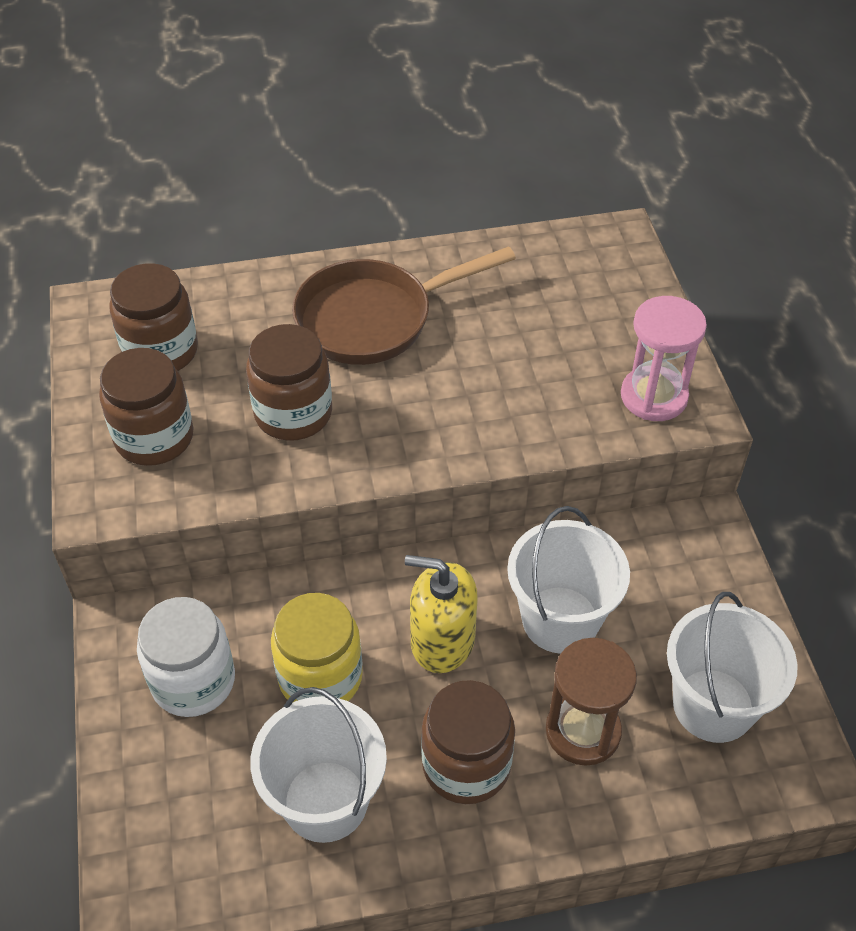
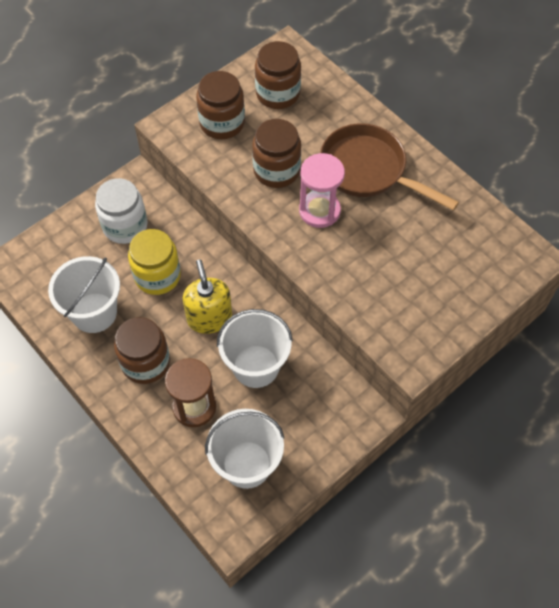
camera: 60 degrees right, 10 degrees up
pink hourglass [621,296,707,421] -> pink hourglass moved to [299,153,345,228]

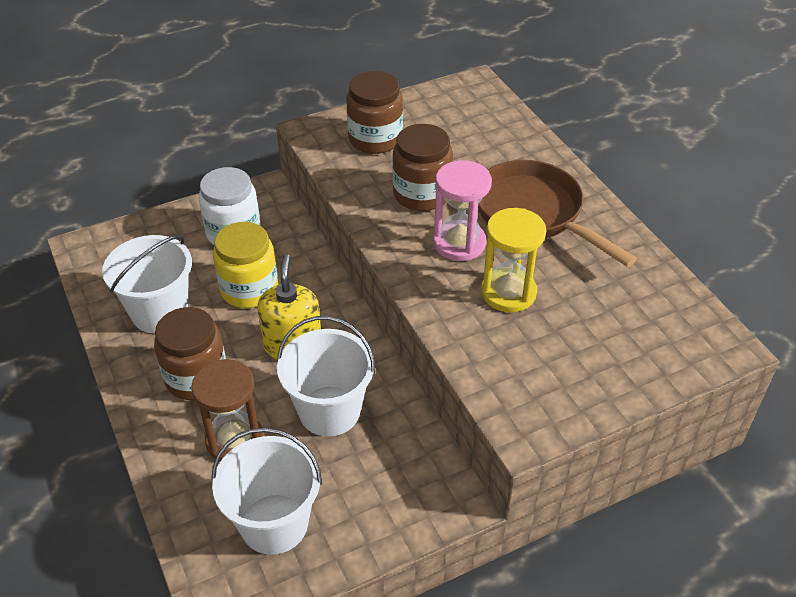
camera: 15 degrees right, 15 degrees down
brown jar [255,41,301,109] -> none
none -> yellow hourglass [481,208,546,312]

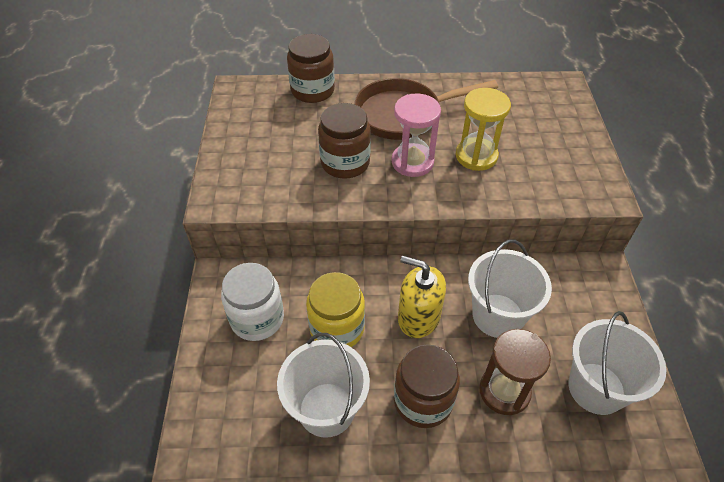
camera: 65 degrees left, 5 degrees up
brown jar [346,71,403,154] -> brown jar moved to [287,34,335,103]

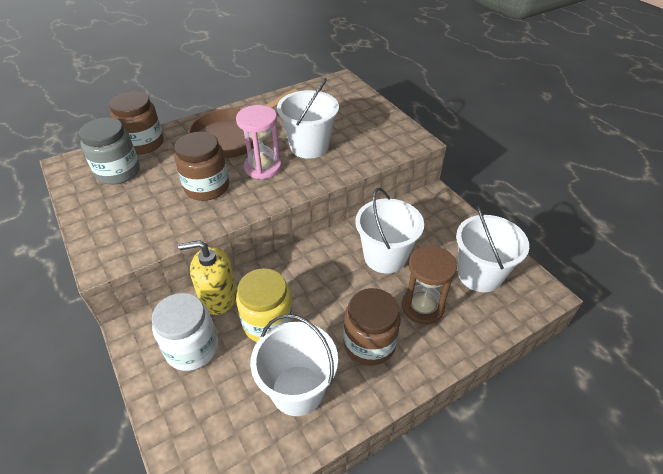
camera: 30 degrees left, 5 degrees down
yellow soap dispenser [398,256,446,338] -> yellow soap dispenser moved to [178,240,237,315]
yellow hourglass [456,88,511,171] -> white bucket [277,78,339,159]
none -> grey jar [79,117,140,185]

